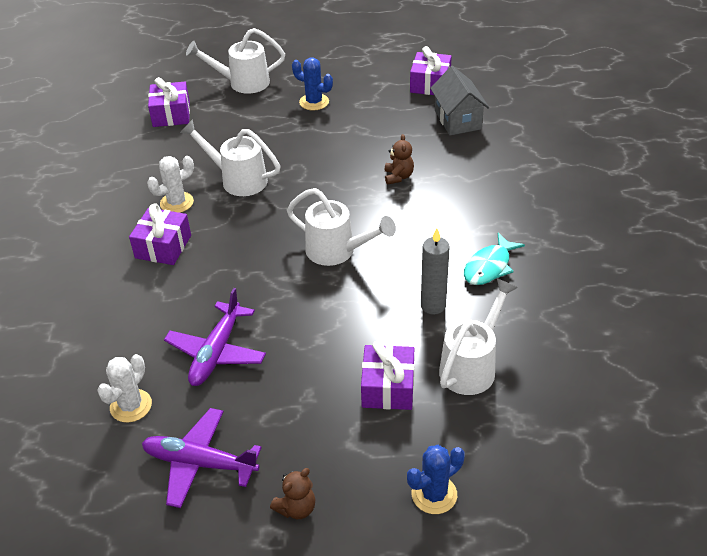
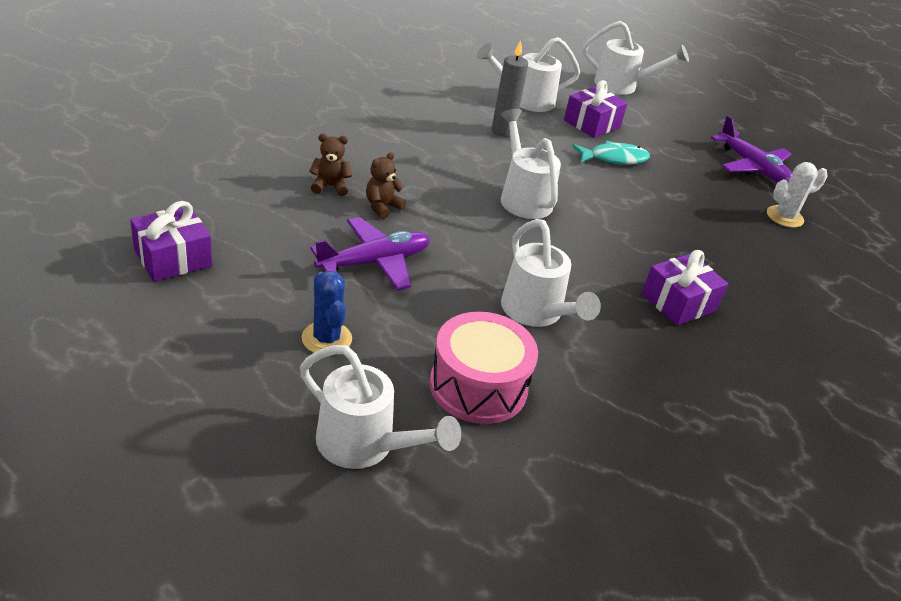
camera: 145 degrees left, 5 degrees down
white cactus [147,156,194,213] -> none
purple gift [148,77,190,127] -> none
purple plane [164,288,266,386] -> purple plane moved to [311,217,430,291]
brown teddy bear [270,468,315,519] -> brown teddy bear moved to [309,134,352,196]
blue cactus [407,445,465,514] -> white watering can [583,21,689,95]
grey house [430,66,489,135] -> none
turquoise fish [464,233,525,285] -> turquoise fish moved to [572,141,650,165]
none -> pink drum [430,311,538,424]

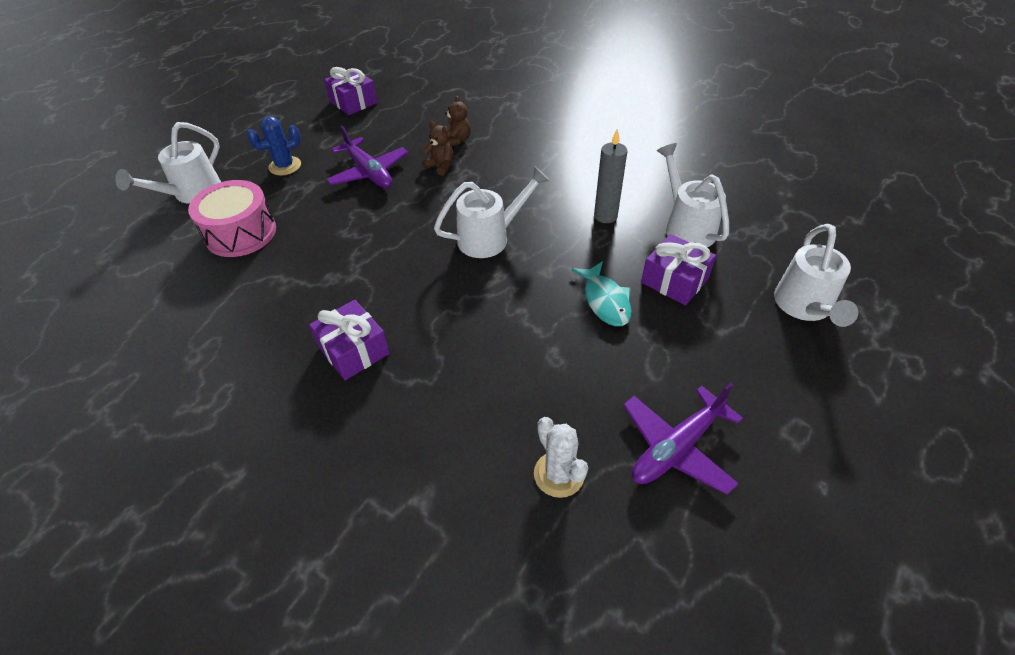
camera: 90 degrees right, 10 degrees up
white watering can [501,219,601,327] -> none

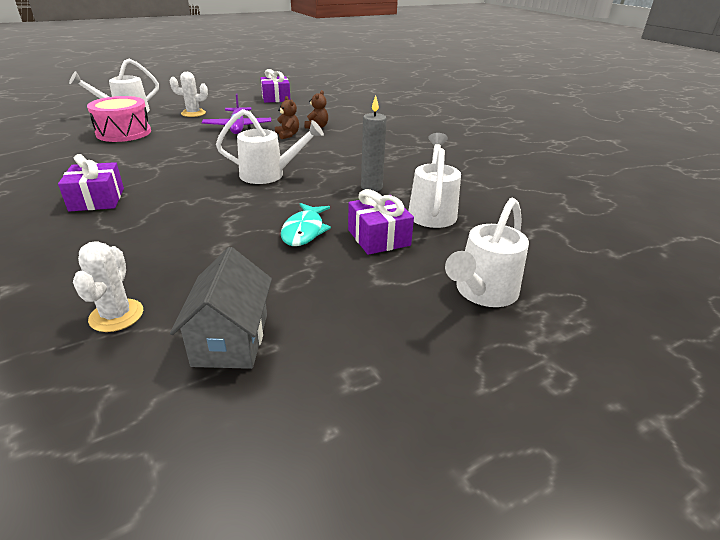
camera: 25 degrees right, 15 degrees down
blue cactus [247,116,301,176] -> white cactus [170,72,208,117]
purple plane [623,383,743,495] -> grey house [170,247,272,369]

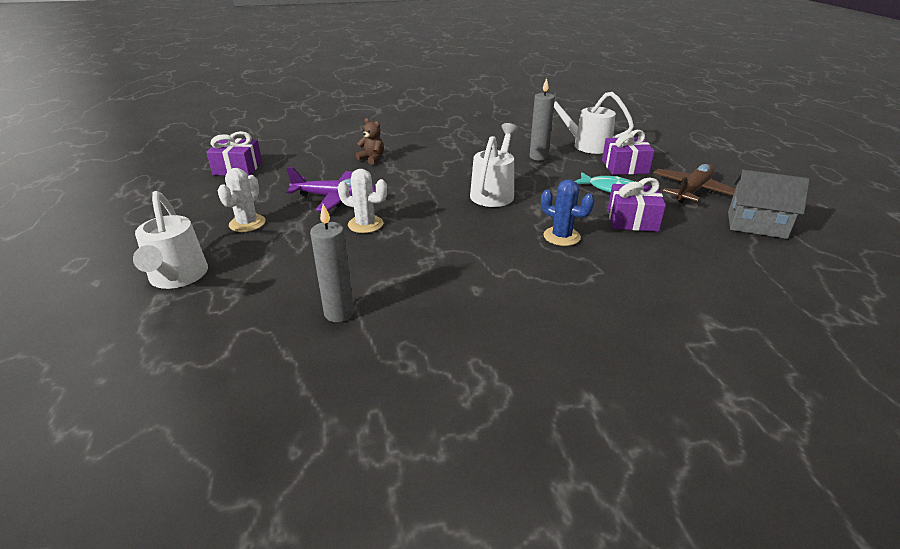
camera: 70 degrees left, 0 degrees up
purple gift [58,154,124,211] -> purple gift moved to [608,178,666,232]
white cactus [73,241,143,332] -> white cactus moved to [338,169,387,233]
pink drum [87,96,151,142] -> none
brown teddy bear [275,96,299,139] -> none
white watering can [445,198,529,307] -> none
none -> grey candle [310,204,354,322]
none -> blue cactus [541,179,595,246]
none -> brown plane [653,164,735,203]

